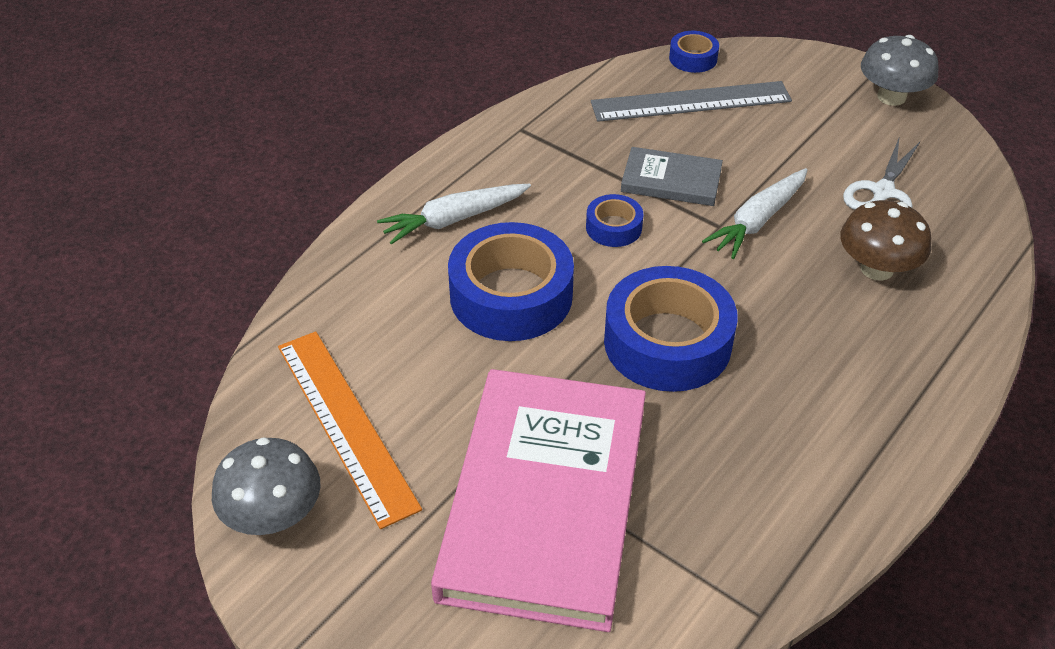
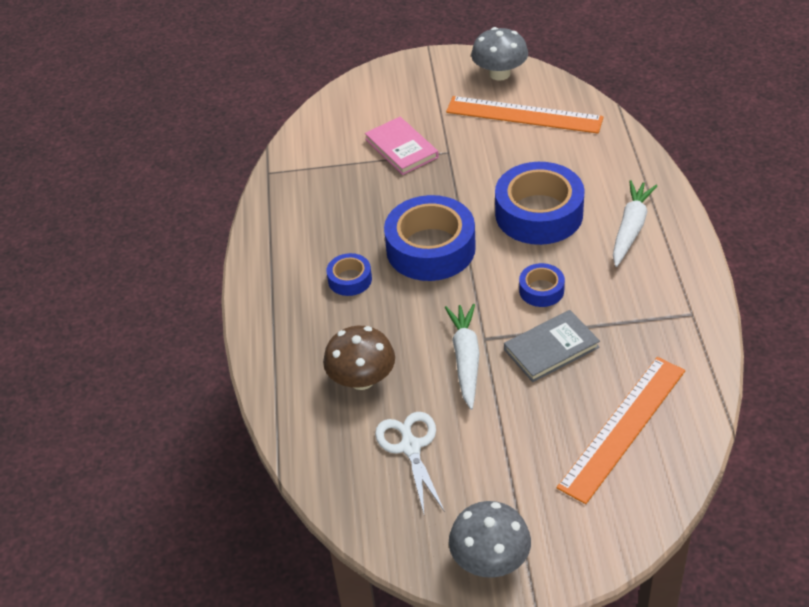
camera: 140 degrees right, 0 degrees up
pink book [431,369,646,632] -> pink book [365,117,439,175], size x0.45
grey ruler [591,81,792,122] -> orange ruler [557,357,685,504]
blue tape [669,31,719,73] -> blue tape moved to [326,253,372,296]

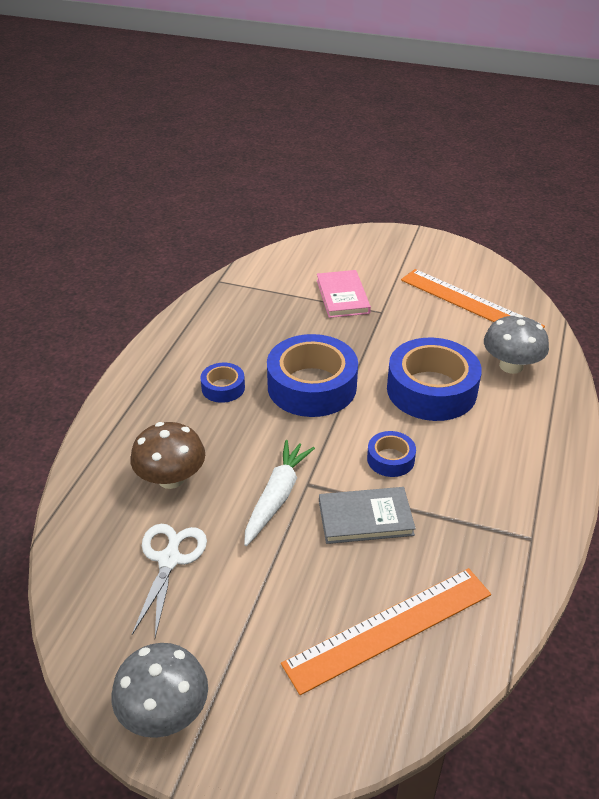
camera: 20 degrees right, 5 degrees down
grey mushroom [471,27,528,81] -> grey mushroom moved to [484,314,549,374]
white carrot [613,180,657,267] -> none

